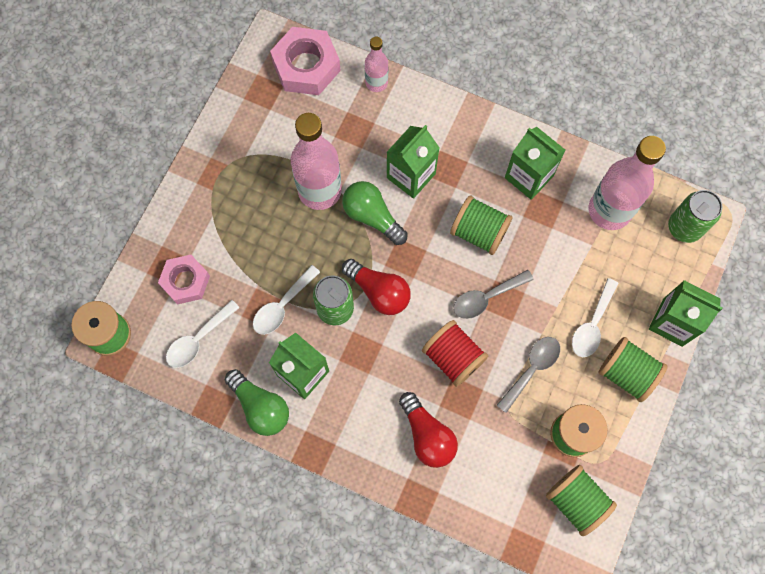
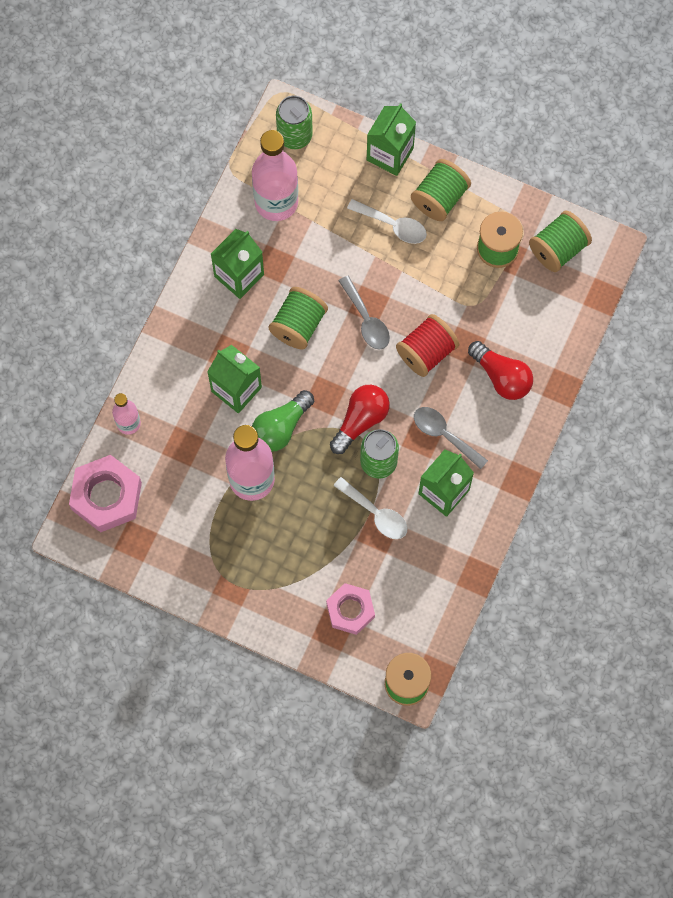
camera: 90 degrees left, 0 degrees up
white spoon [166,300,240,368] -> none
green light bulb [225,369,289,436] -> none
red light bulb [399,392,458,468] -> red light bulb turned 75 degrees clockwise [468,341,533,400]
grey spoon [496,337,560,413] -> grey spoon moved to [414,407,488,469]

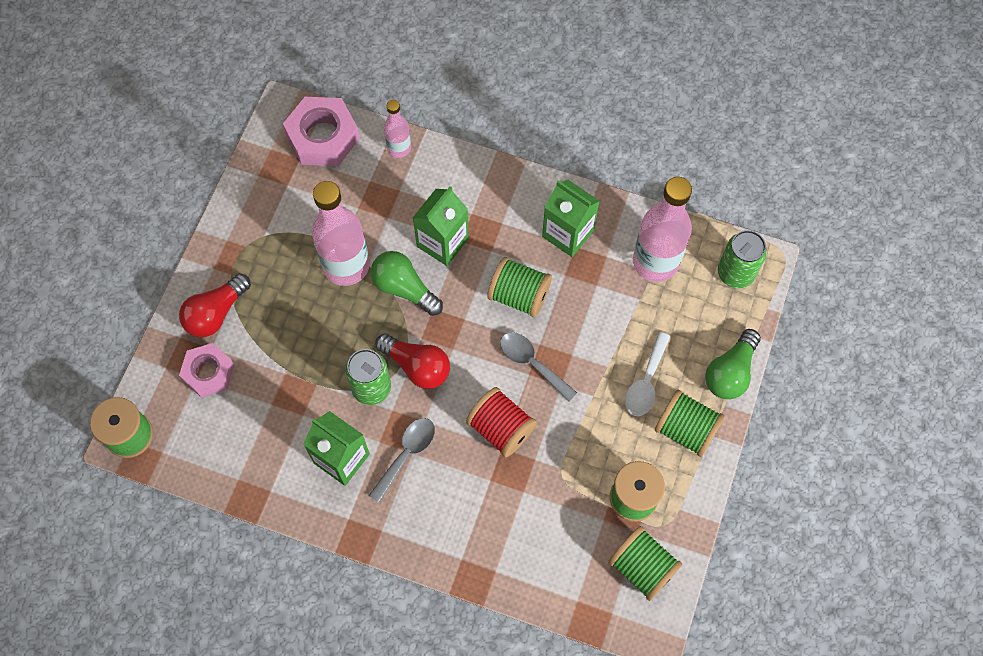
camera: 85 degrees right, 5 degrees down
white spoon [333,477,407,539] -> none
grey spoon [339,276,390,349] -> grey spoon turned 75 degrees clockwise [500,332,577,401]
green carton [367,103,416,176] -> green light bulb [705,329,761,399]
red light bulb [468,341,533,400] -> red light bulb moved to [179,273,251,337]

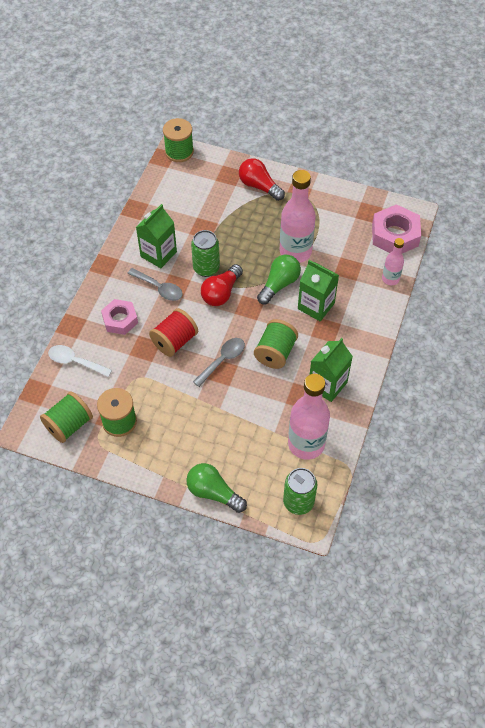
camera: 90 degrees right, 10 degrees down
pink nut [179,343,235,398] -> pink nut moved to [101,299,138,335]
white spoon [625,332,670,416] -> white spoon moved to [48,345,112,377]
green spool [655,390,725,457] -> none

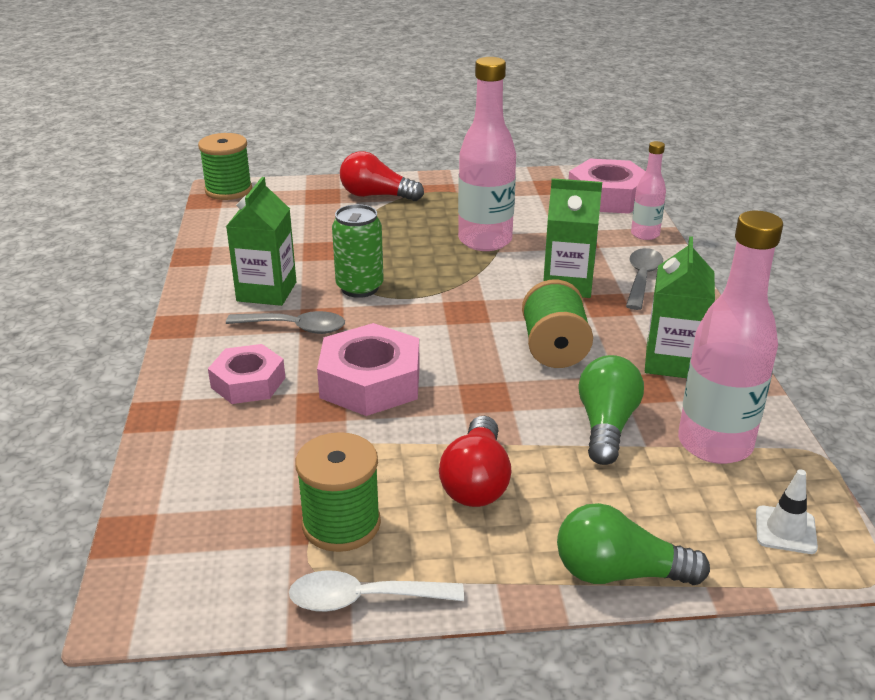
camera: 25 degrees left, 25 degrees down
green spool [40,391,93,443] -> none
white spoon [48,345,112,377] -> white spoon moved to [289,570,464,612]
red spool [149,308,198,357] -> pink nut [317,323,420,416]
grey spoon [193,338,245,387] -> grey spoon moved to [626,248,663,310]
red light bulb [201,264,243,306] -> red light bulb moved to [439,416,511,507]
green light bulb [257,255,301,304] -> green light bulb moved to [578,355,644,465]
green can [283,468,317,515] -> white traffic cone [756,469,818,554]

